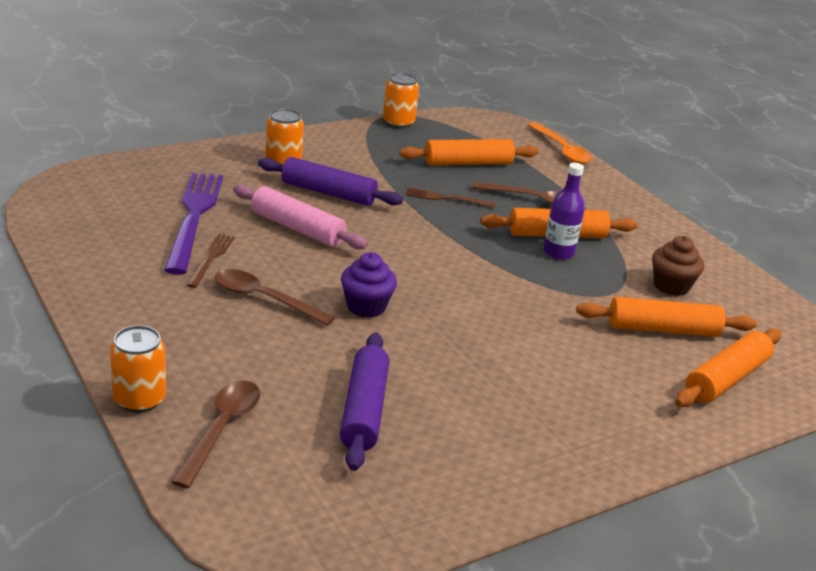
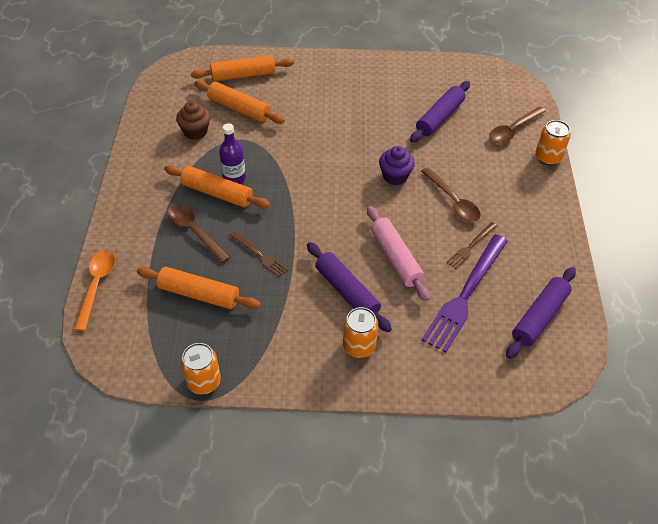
camera: 145 degrees left, 20 degrees up
none -> purple rolling pin [506,267,576,359]

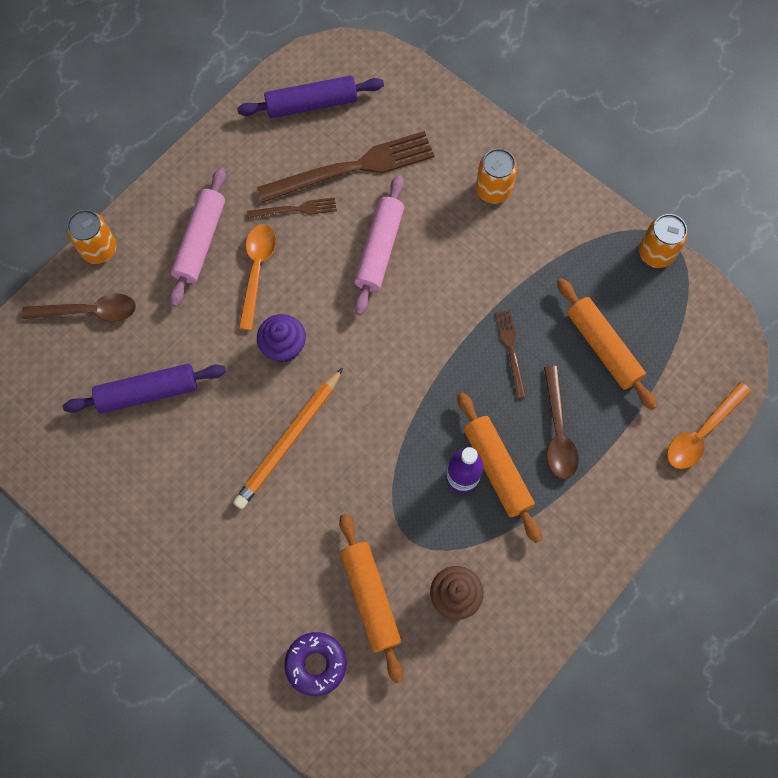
camera: 140 degrees left, 20 degrees up
orange rolling pin [191,55,294,81] -> purple donut [284,632,347,696]
purple rolling pin [307,242,392,332] -> none
brown spoon [421,167,481,222] -> orange spoon [238,224,276,330]
purple fork [422,234,508,353] -> brown fork [257,131,435,203]
none -> pink rolling pin [169,168,226,307]
none -> orange pencil [233,368,343,509]

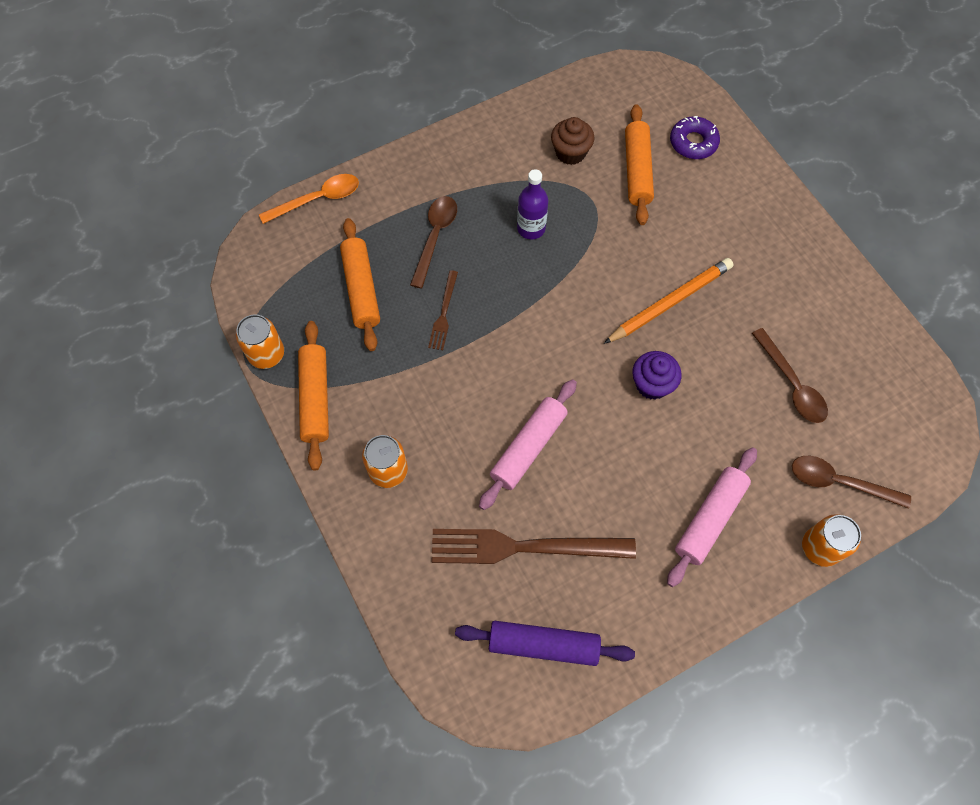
camera: 160 degrees left, 5 degrees down
purple rolling pin [63,364,226,414] -> brown spoon [752,328,828,423]
orange spoon [238,224,276,330] -> none
brown fork [247,197,337,219] -> none
orange rolling pin [458,393,542,543] -> orange rolling pin moved to [298,321,329,471]

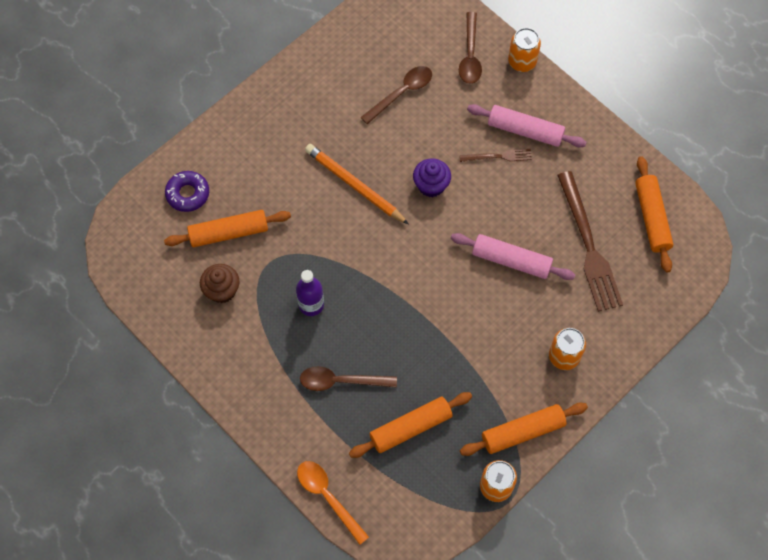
camera: 105 degrees left, 0 degrees up
brown fork [428,270,458,350] -> brown fork moved to [459,149,532,162]
purple rolling pin [455,621,635,666] -> orange rolling pin [635,156,673,273]

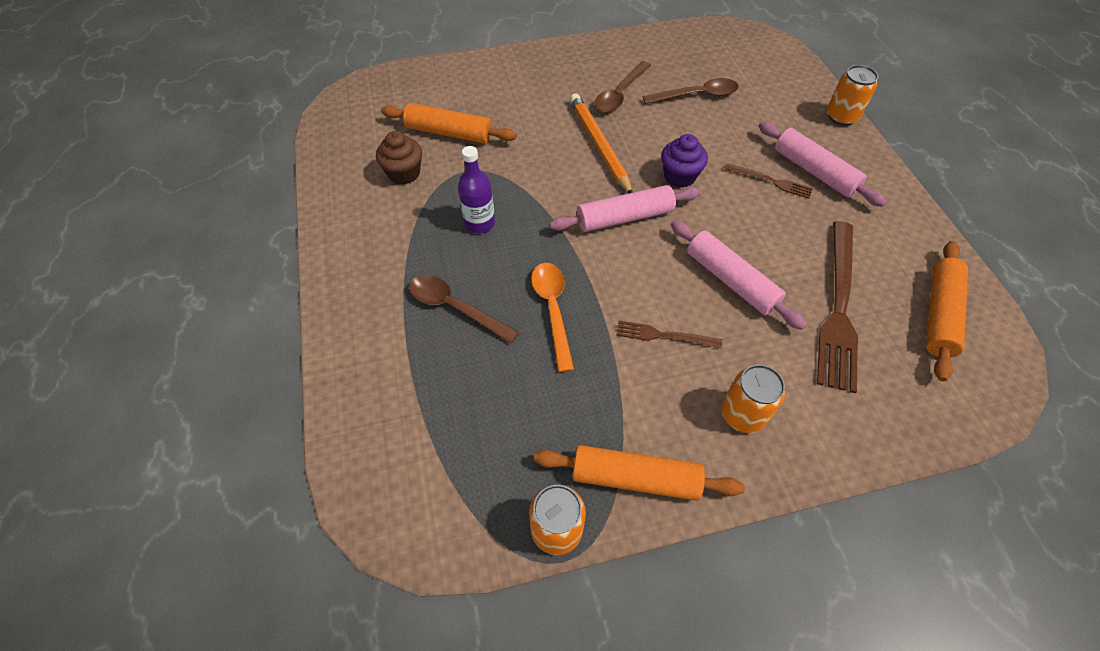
camera: 30 degrees right, 10 degrees down
purple donut [165,171,209,212] -> none
orange spoon [297,461,369,545] -> orange spoon moved to [531,263,574,372]
orange rolling pin [349,392,472,458] -> none
brown spoon [459,12,482,84] -> brown spoon moved to [594,61,651,112]
none -> pink rolling pin [549,185,701,232]
none -> brown fork [616,321,722,348]

